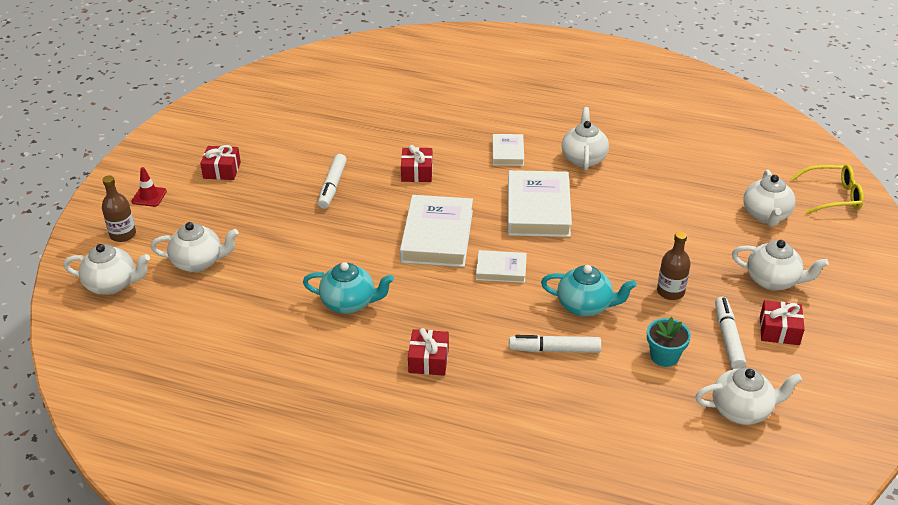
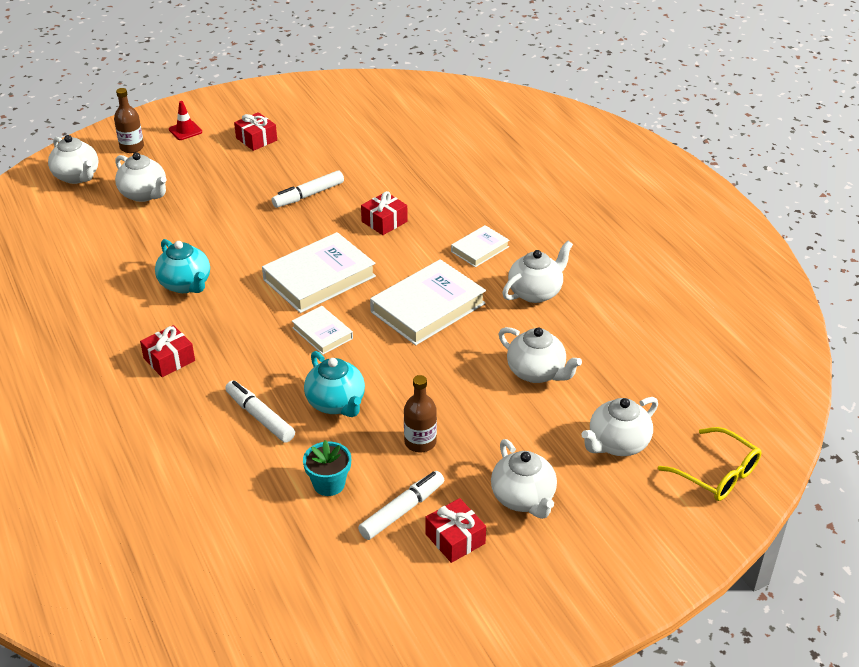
camera: 45 degrees right, 0 degrees up
white teapot [695,368,802,425] -> white teapot moved to [499,327,582,383]

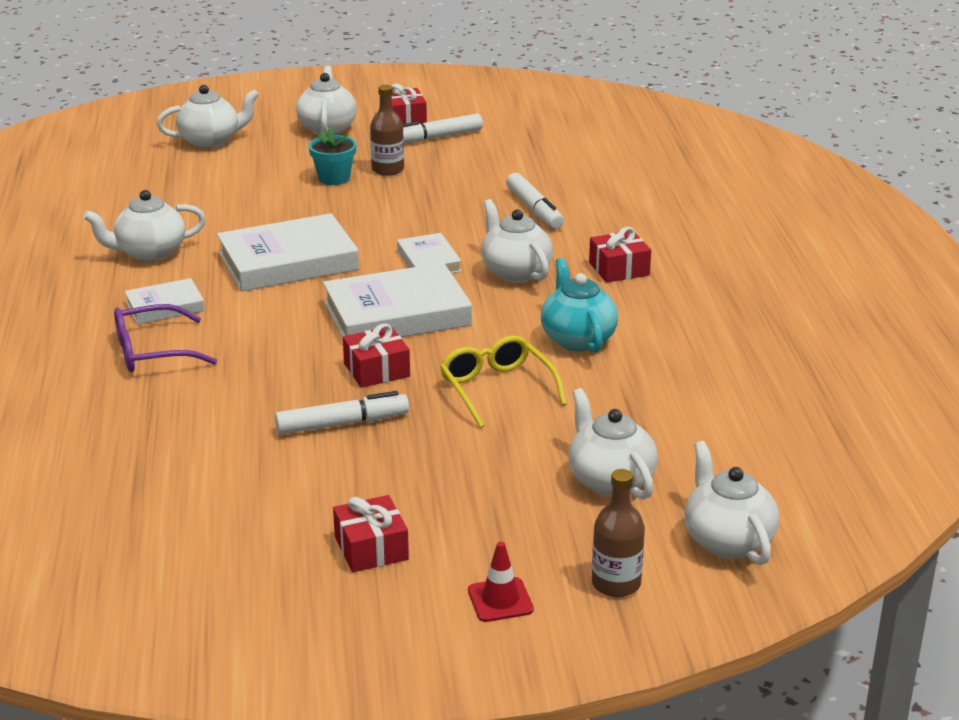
camera: 160 degrees left, 10 degrees down
turquoise flower pot [303,440,351,496] -> turquoise flower pot moved to [309,127,356,185]
turquoise teapot [304,351,365,417] -> none
red gift [361,191,408,235] -> red gift moved to [343,323,410,388]
white teapot [499,327,582,383] -> white teapot moved to [481,199,553,283]
yellow glasses [658,427,761,501] -> yellow glasses moved to [440,335,567,428]
none -> purple glasses [114,304,217,372]

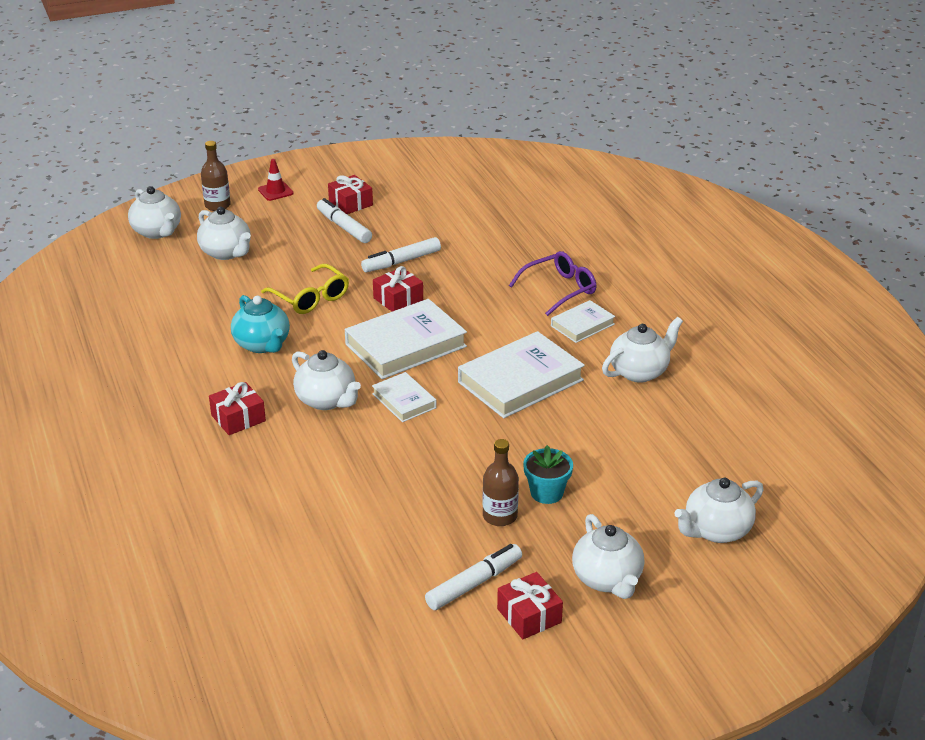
camera: 165 degrees right, 5 degrees up
white marker [506,173,564,229] -> white marker moved to [317,198,372,243]

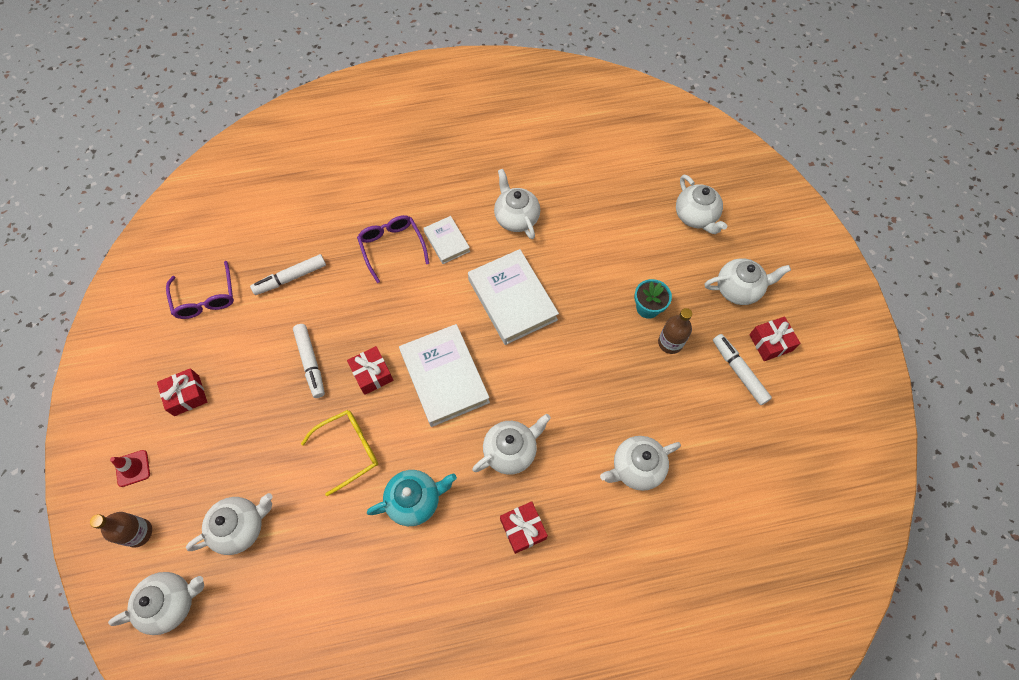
camera: 80 degrees left, 30 degrees up
white marker [317,198,372,243] -> white marker moved to [250,254,326,295]
white book [372,372,437,422] -> none
none -> purple glasses [166,261,234,319]
none -> white teapot [600,436,681,491]

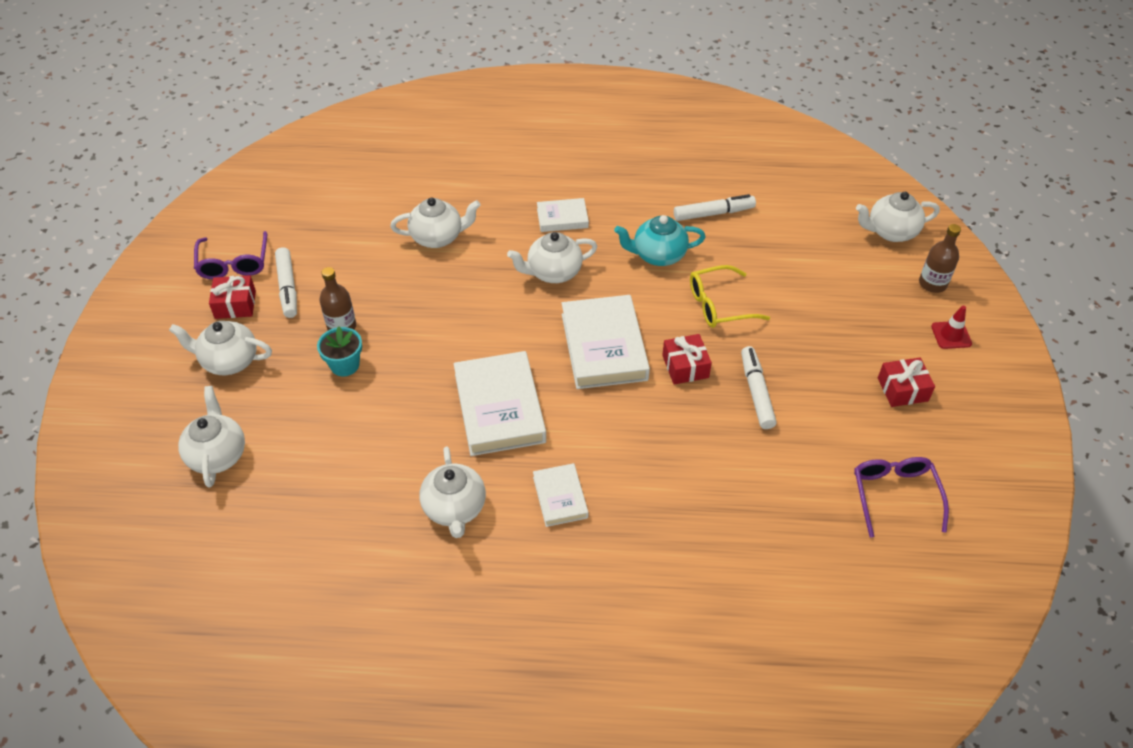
camera: 165 degrees left, 15 degrees down
white teapot [186,493,273,555] -> none
white marker [250,254,326,295] -> white marker moved to [674,194,756,221]
purple glasses [357,215,429,283] -> purple glasses moved to [194,231,267,279]
red gift [500,501,548,554] -> white book [537,198,589,232]

